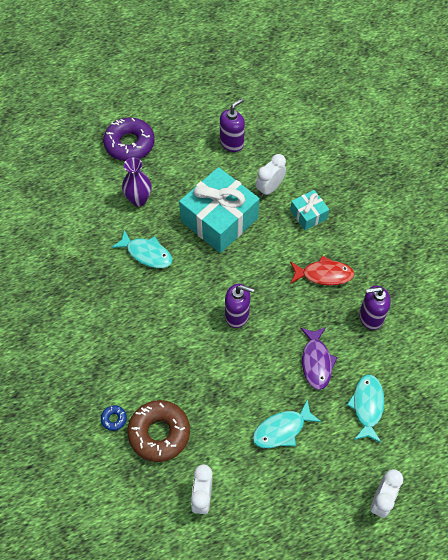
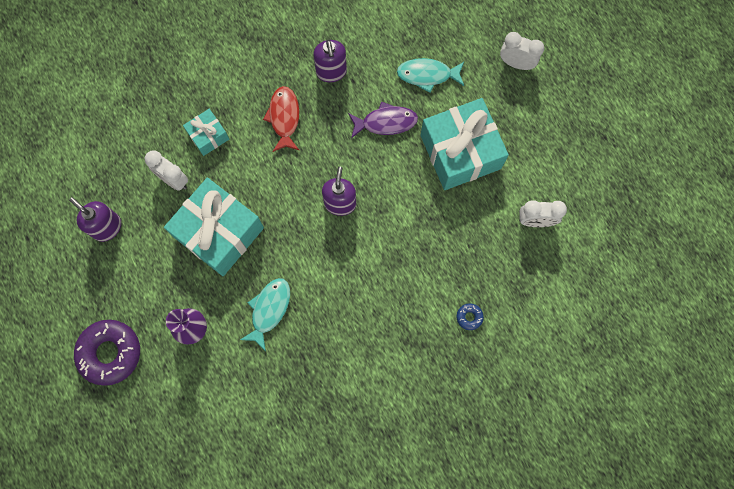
camera: 95 degrees left, 15 degrees up
brown donut [127,400,190,462] -> none
turquoise fish [253,400,321,448] -> turquoise gift [420,98,509,190]

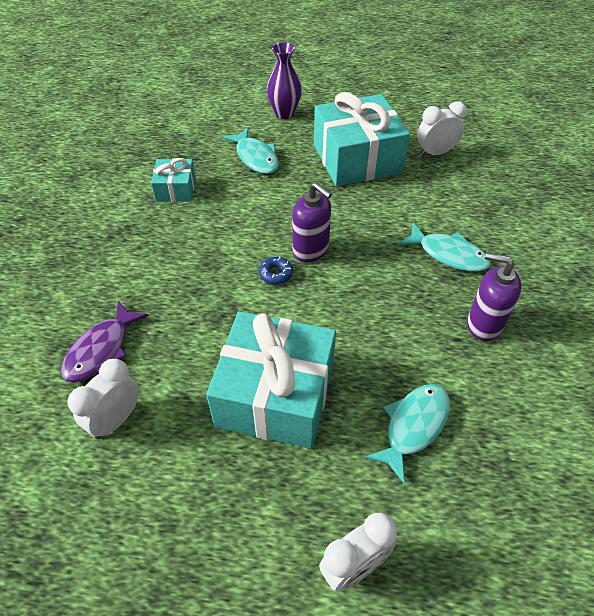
camera: 125 degrees right, 25 degrees down
purple soap dispenser [69,197,121,242] -> none
purple donut [74,320,140,386] -> none
turquoise gift [183,109,229,156] -> turquoise gift moved to [151,158,196,202]
red fish [263,86,300,152] -> turquoise fish [398,223,491,272]
purple fish [348,101,418,138] -> purple fish moved to [61,301,149,382]
blue donut [456,303,484,330] -> blue donut moved to [259,256,293,285]

